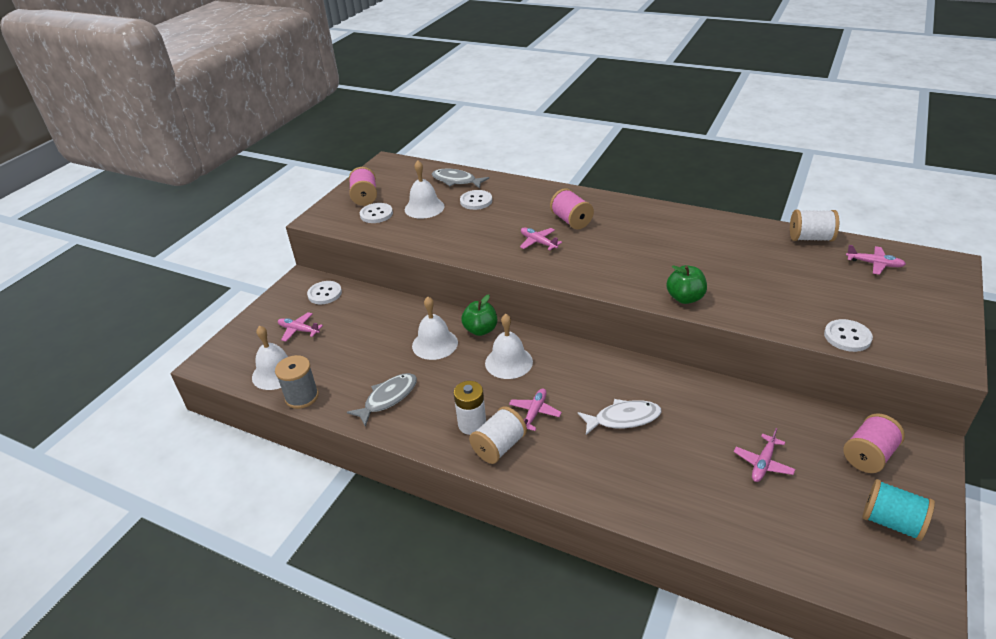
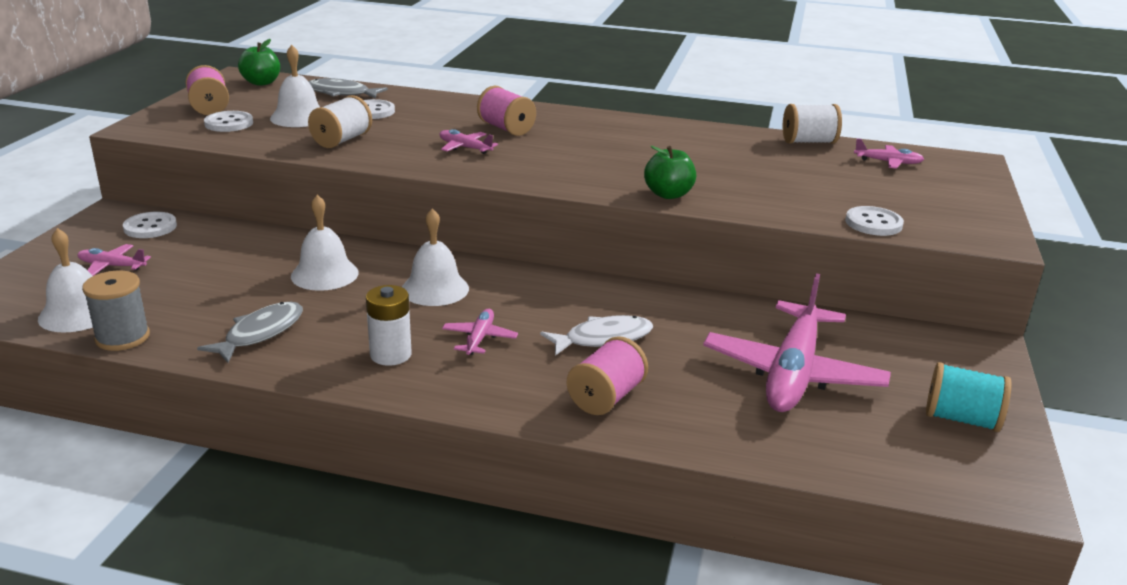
camera: 15 degrees left, 10 degrees down
green apple [461,295,497,336] -> green apple moved to [238,39,280,86]
white spool [469,406,527,464] -> white spool moved to [308,95,372,148]
pink plane [734,428,795,482] -> pink plane [703,273,891,412], size x2.30
pink spool [843,413,905,473] -> pink spool moved to [567,336,648,415]

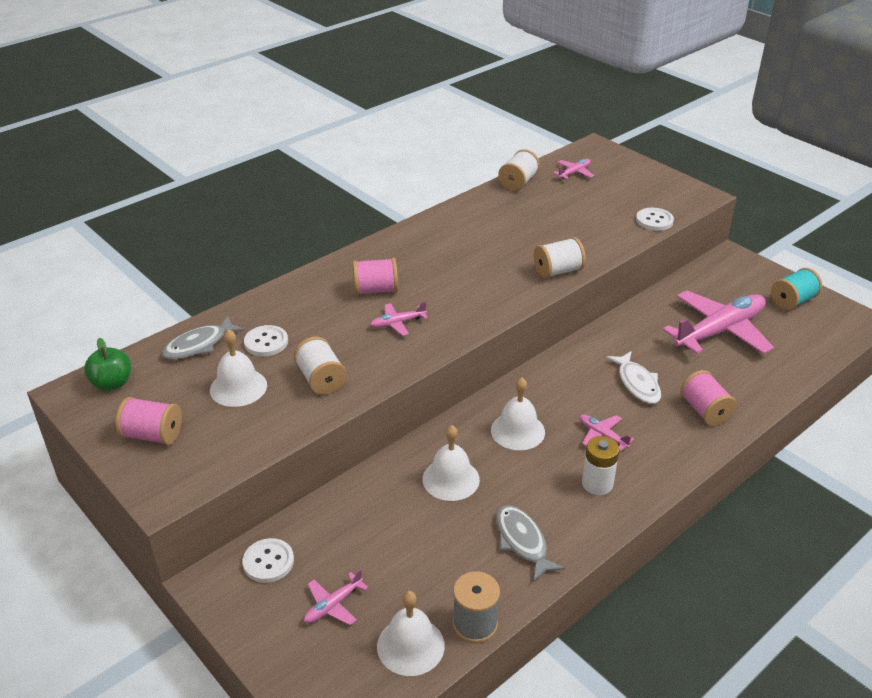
camera: 55 degrees left, 10 degrees up
white button [204,111,253,132] -> none
white fish [540,315,653,356] -> white fish turned 150 degrees clockwise [606,351,661,404]
green apple [644,146,696,199] -> white spool [534,237,586,279]
pink plane [703,273,891,412] -> pink plane turned 90 degrees counterclockwise [663,290,774,354]

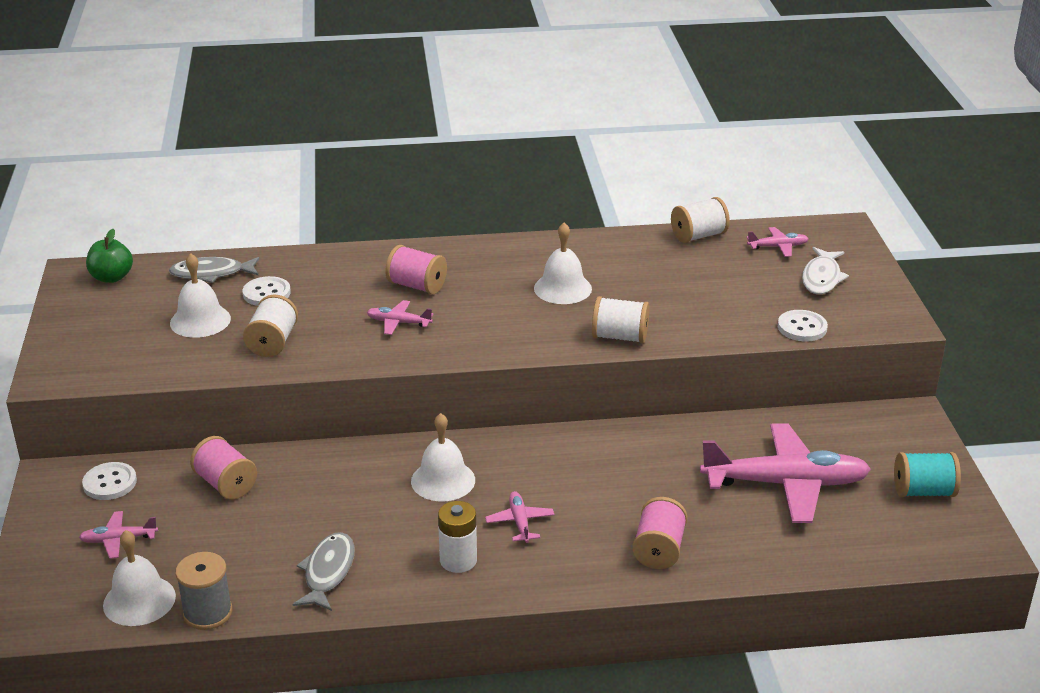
camera: 35 degrees right, 5 degrees down
pink spool [115,397,182,445] -> pink spool moved to [190,436,257,499]
white bell [422,425,480,501] -> white bell moved to [534,222,592,304]
white fish [606,351,661,404] -> white fish moved to [802,247,849,294]

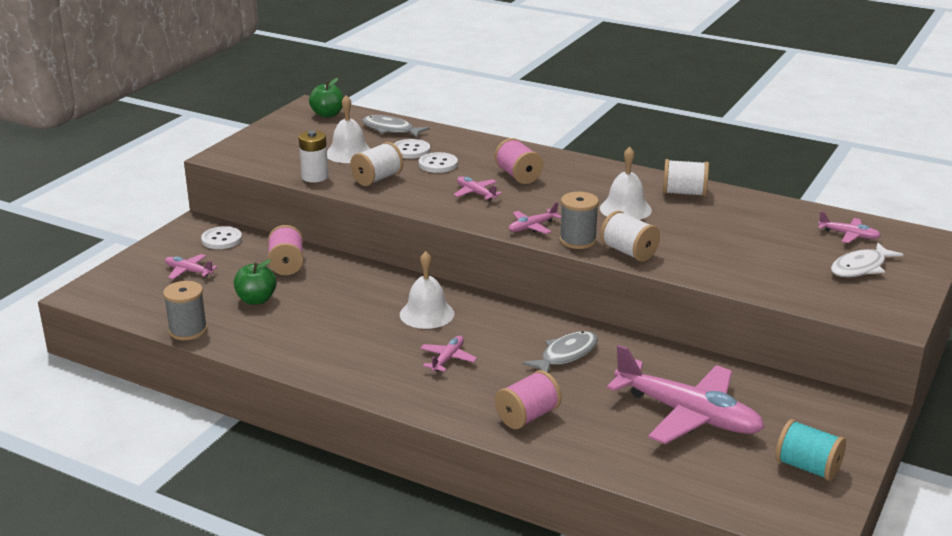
camera: 35 degrees right, 5 degrees down
white bell [103,530,176,626] -> none
grey fish [293,532,354,611] -> grey fish moved to [522,331,598,372]
white battery [438,501,477,573] -> white battery moved to [299,131,328,182]
white spool [671,197,730,243] -> white spool moved to [663,159,709,197]
white button [778,310,828,341] -> white button moved to [419,152,458,173]
none -> green apple [234,259,277,305]
none -> pink plane [509,202,561,234]
none -> grey spool [559,192,599,249]

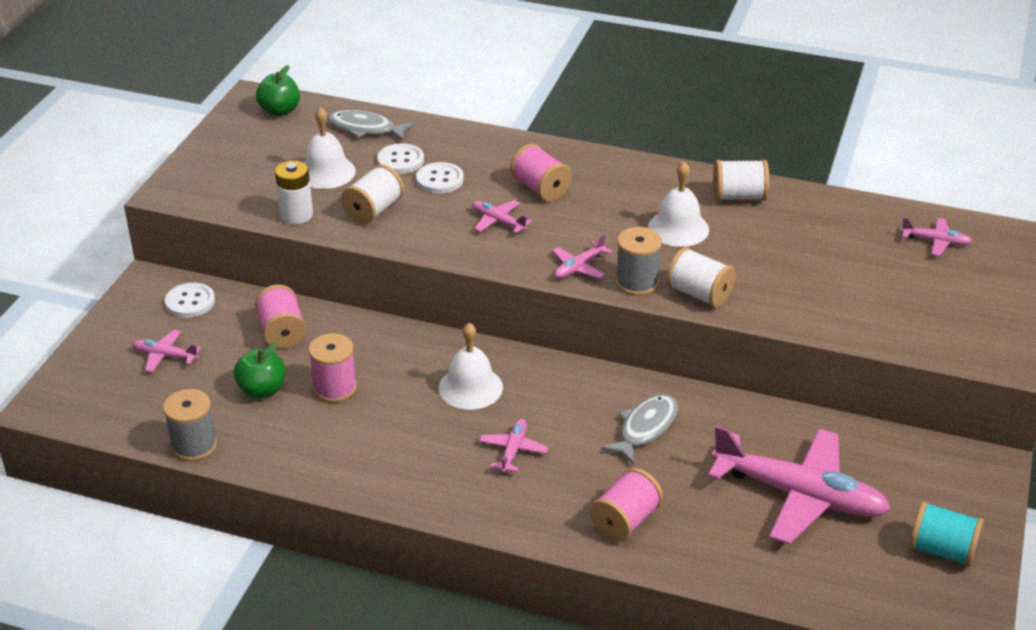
camera: 10 degrees left, 10 degrees up
white fish [831,242,904,277] -> none
none -> pink spool [309,333,357,403]

